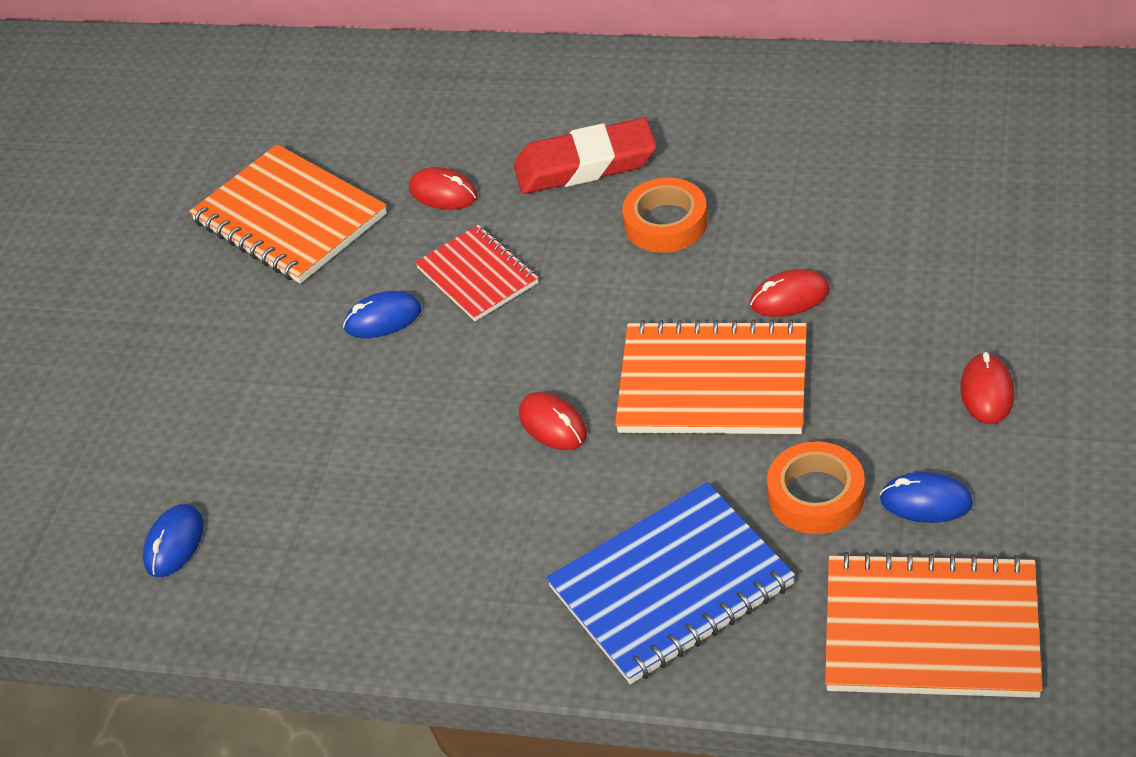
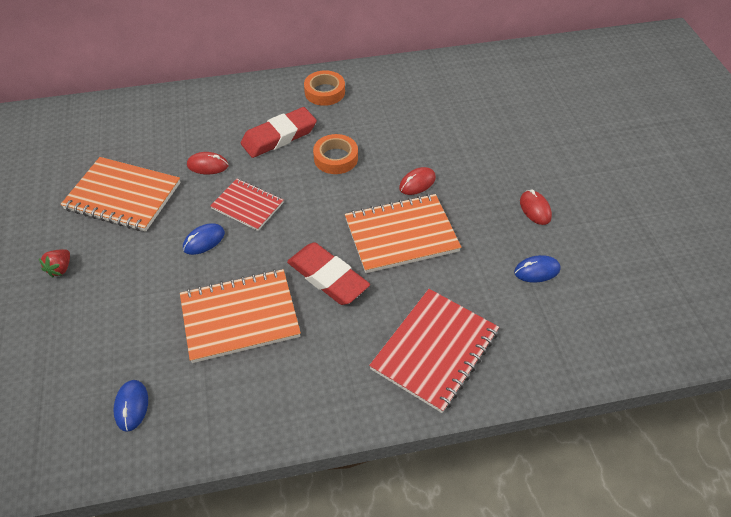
camera: 30 degrees left, 5 degrees up
red mouse [519,392,587,450] -> red eraser [287,242,370,305]
blue notebook [546,482,795,684] -> red notebook [369,289,499,413]
orange tape [767,441,865,534] -> orange tape moved to [304,70,345,106]
orange notebook [825,552,1043,698] -> orange notebook moved to [180,269,301,363]
none -> red strawberry [39,249,70,278]

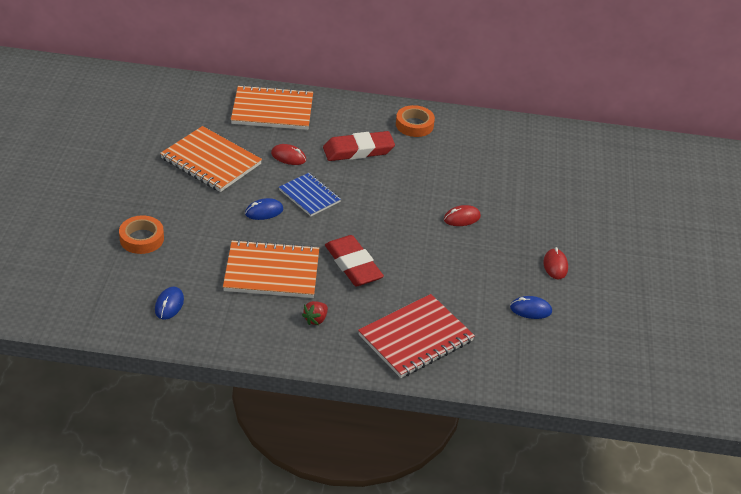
camera: 15 degrees right, 10 degrees down
red strawberry [39,249,70,278] -> red strawberry moved to [302,301,328,325]
red notebook [210,179,283,231] -> blue notebook [279,173,341,216]
orange tape [313,134,358,174] -> orange tape moved to [119,215,164,254]
orange notebook [345,194,461,273] -> orange notebook moved to [231,85,313,130]

